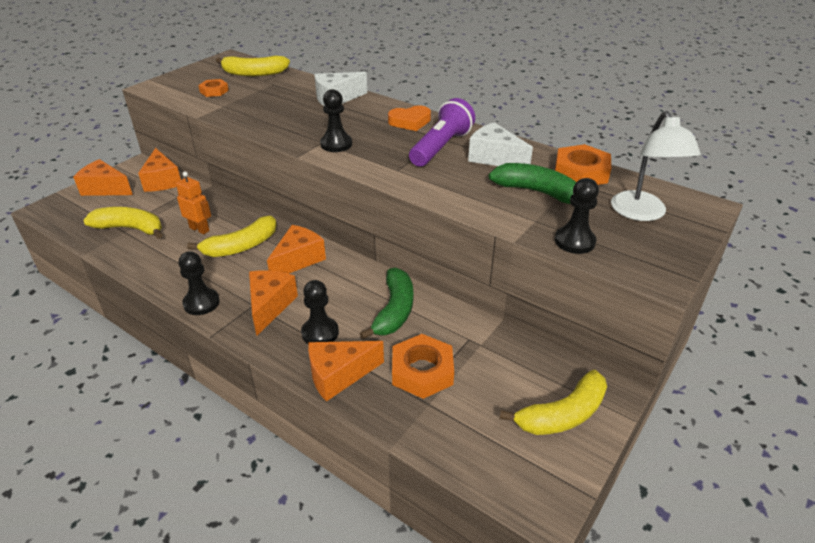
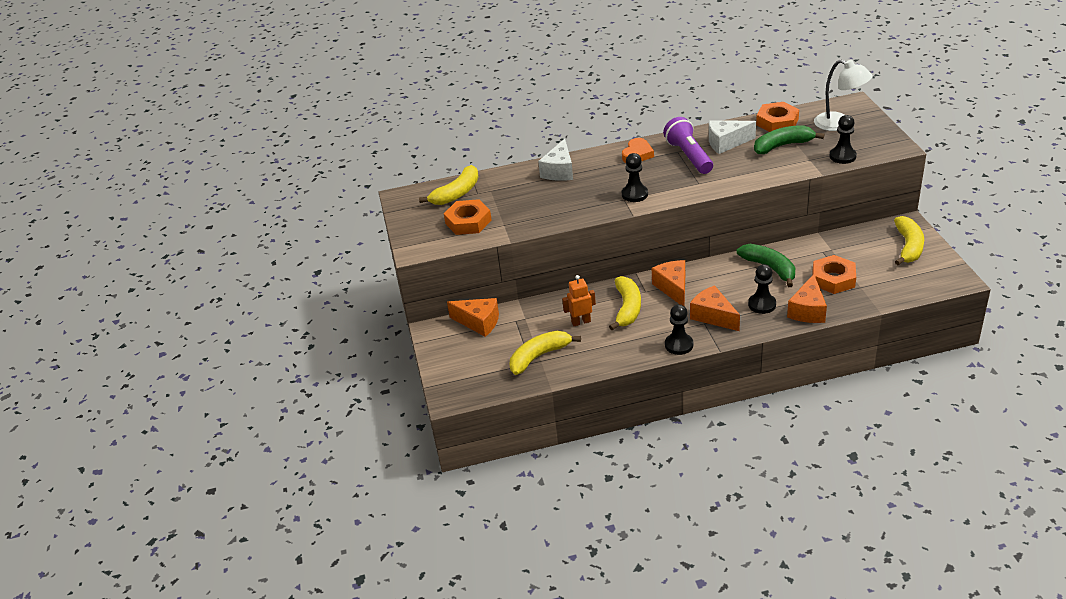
camera: 45 degrees left, 0 degrees up
orange cheese [73,159,133,196] -> none
orange nut [198,79,229,97] -> orange nut [444,199,492,235], size x1.70

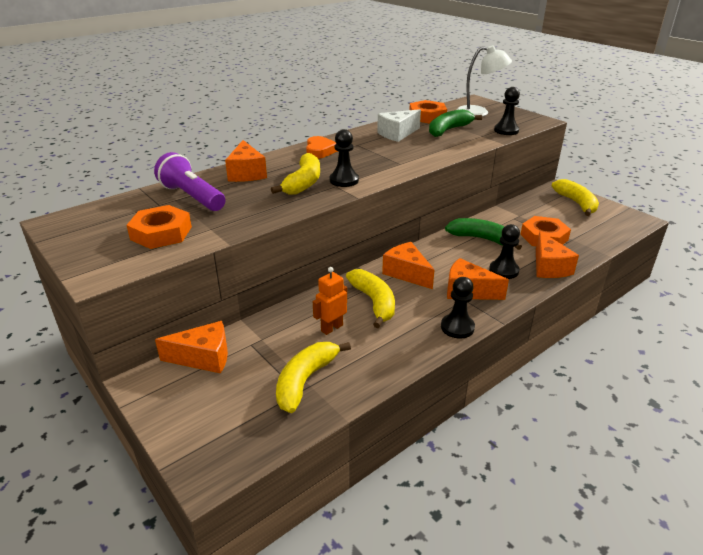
camera: 30 degrees left, 5 degrees down
yellow banana [419,165,479,205] -> yellow banana moved to [271,153,320,195]
white cheese [538,139,573,181] -> orange cheese [225,140,267,182]
purple flashlight [663,117,713,174] -> purple flashlight moved to [154,152,225,211]

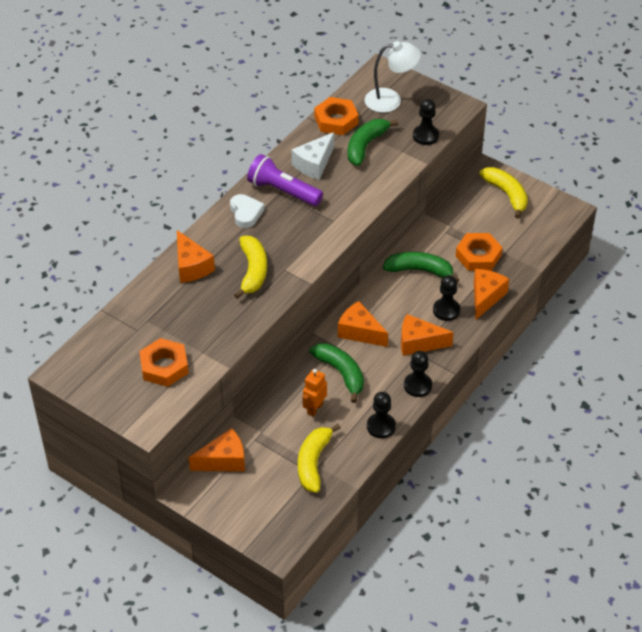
camera: 15 degrees left, 15 degrees up
purple flashlight [154,152,225,211] -> purple flashlight moved to [247,154,323,206]
orange heart [306,136,338,159] -> white heart [230,194,265,228]
black pawn [330,129,359,187] -> black pawn moved to [367,392,396,438]
yellow banana [346,269,395,328] -> green banana [309,343,364,403]
orange cheese [536,231,579,278] -> orange cheese turned 135 degrees counterclockwise [474,269,509,320]

